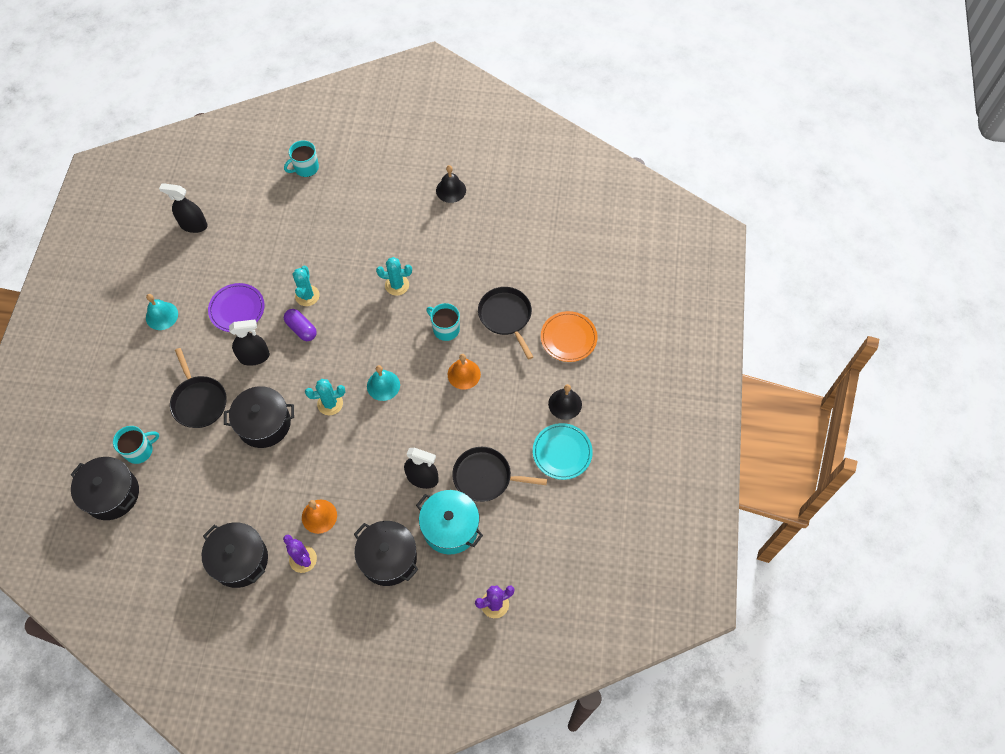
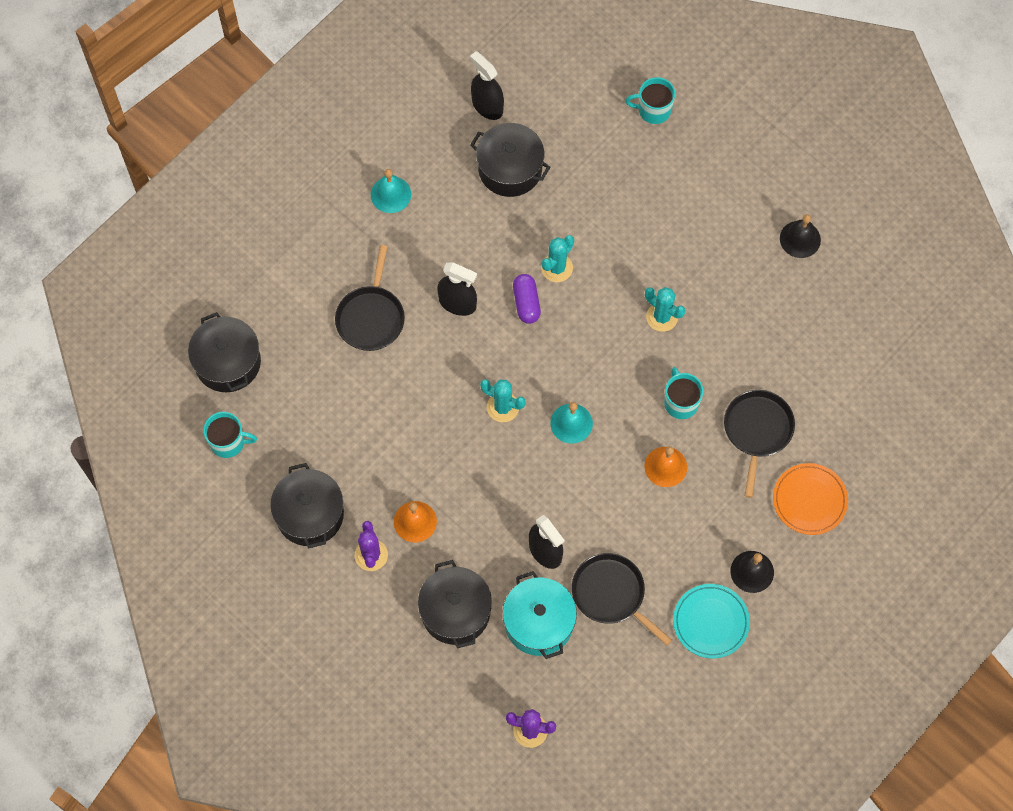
camera: 35 degrees right, 5 degrees up
turquoise mug [113,426,159,464] -> turquoise mug moved to [203,412,257,458]
purple plate [208,283,264,332] -> none
black pot [224,386,294,448] -> black pot moved to [470,123,551,197]

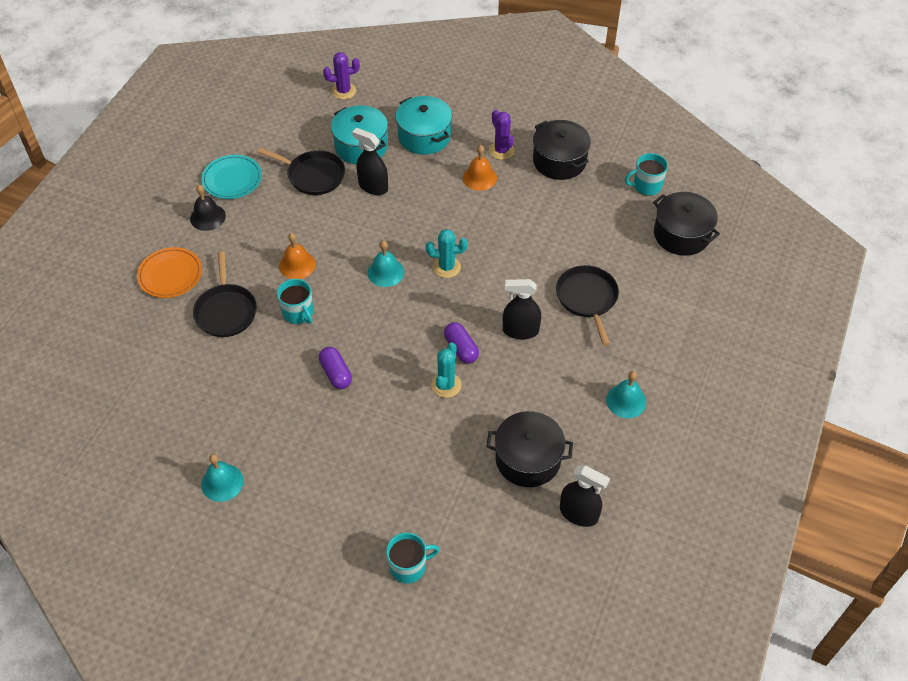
camera: 160 degrees right, 15 degrees down
black pot [418,560,492,648] -> turquoise pot [396,96,452,155]
turquoise cactus [645,287,685,332] -> purple capsule [319,347,352,389]
black bell [780,214,821,258] -> turquoise bell [201,454,244,502]

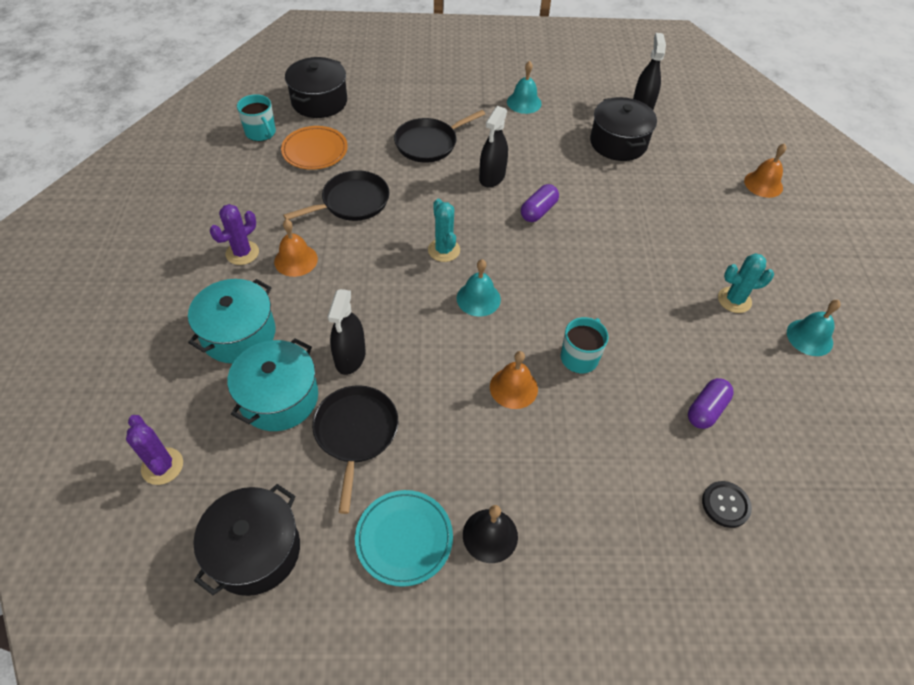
camera: 115 degrees left, 0 degrees up
orange plate [137,247,202,298] -> orange plate moved to [281,126,348,170]
black pan [193,252,257,337] -> black pan moved to [283,170,389,221]
purple capsule [319,347,352,389] -> purple capsule moved to [688,378,734,429]
turquoise mug [386,533,440,583] -> orange bell [744,143,787,198]
turquoise cactus [431,342,462,398] -> turquoise cactus moved to [718,253,774,313]
black spray bottle [503,279,541,339] -> black spray bottle turned 45 degrees clockwise [479,106,508,188]
black pot [533,120,591,180] -> black pot moved to [193,484,300,596]
none -> black button [702,481,752,528]

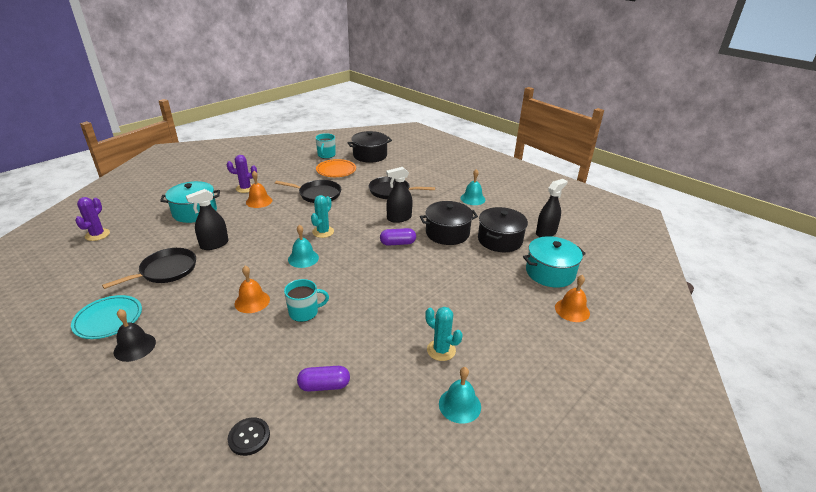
camera: 45 degrees right, 20 degrees down
black pot [193,484,300,596] -> black pot moved to [420,201,478,245]
turquoise pot [227,338,318,431] -> turquoise pot moved to [523,236,586,288]

